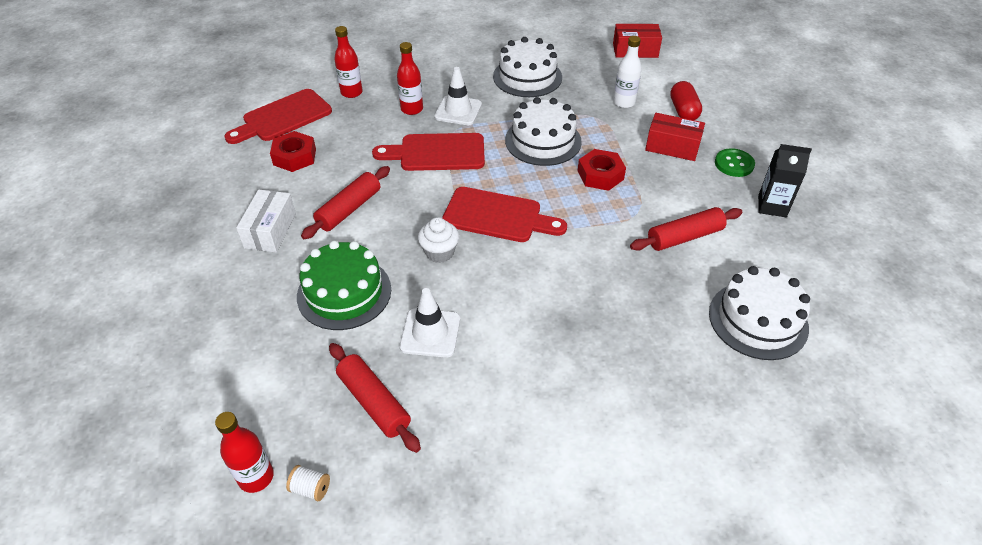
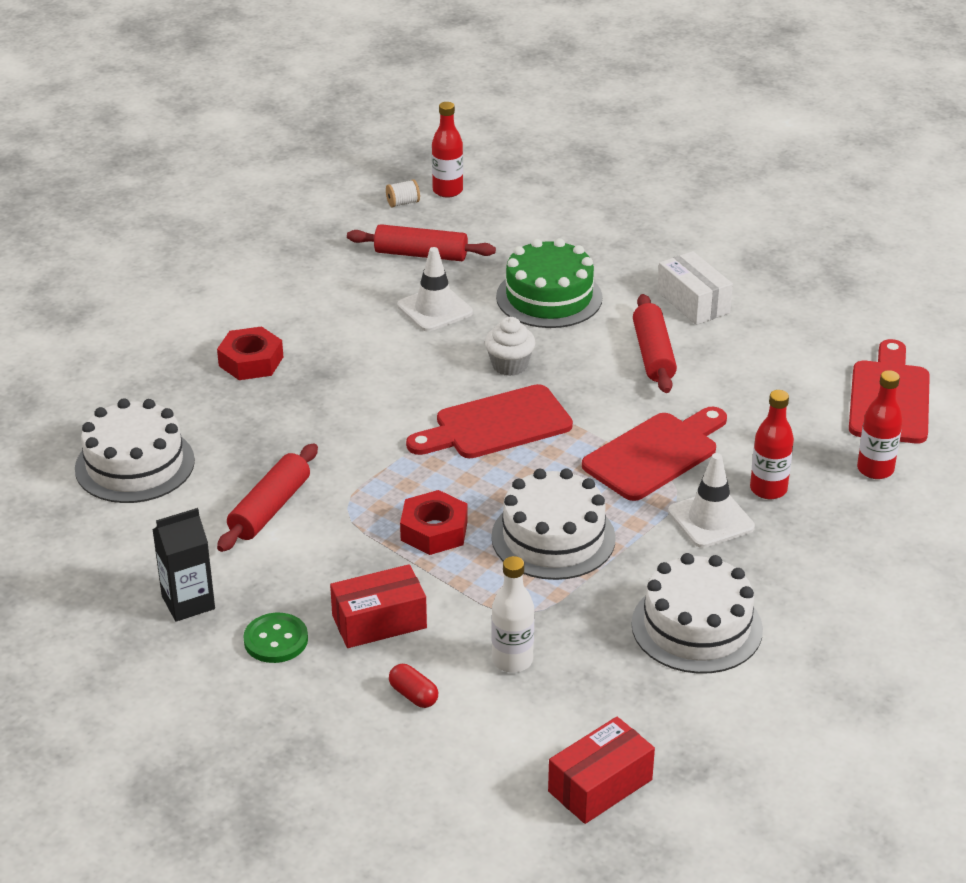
camera: 140 degrees right, 10 degrees down
red nut [270,131,316,172] -> red nut moved to [217,326,283,380]
red capsule [670,81,702,120] -> red capsule [389,664,438,708], size x0.63

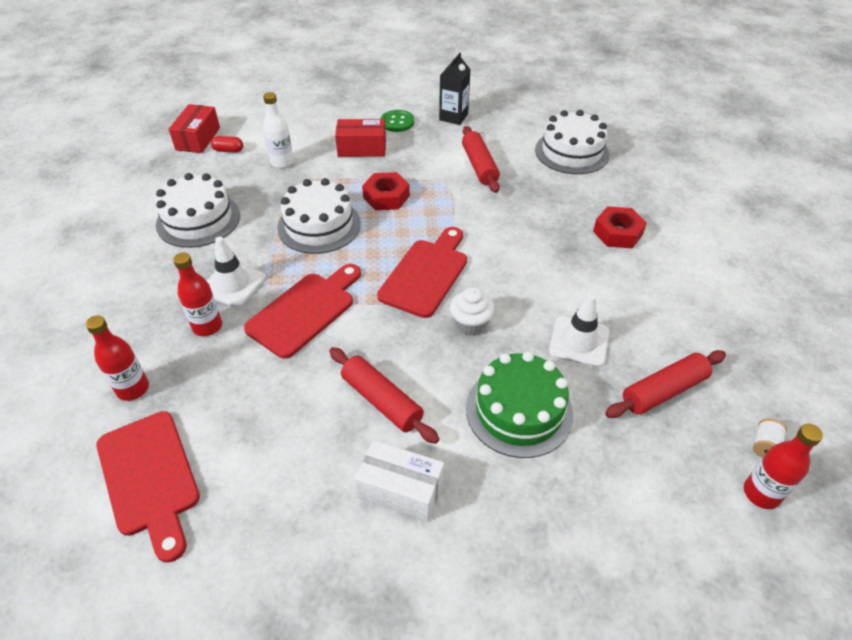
camera: 140 degrees right, 10 degrees up
red box [330,564,427,648] -> red box turned 60 degrees clockwise [335,119,386,157]
red capsule [389,664,438,708] -> red capsule moved to [211,136,243,153]
red cutting board [582,407,727,501] -> red cutting board turned 150 degrees counterclockwise [244,264,361,359]

